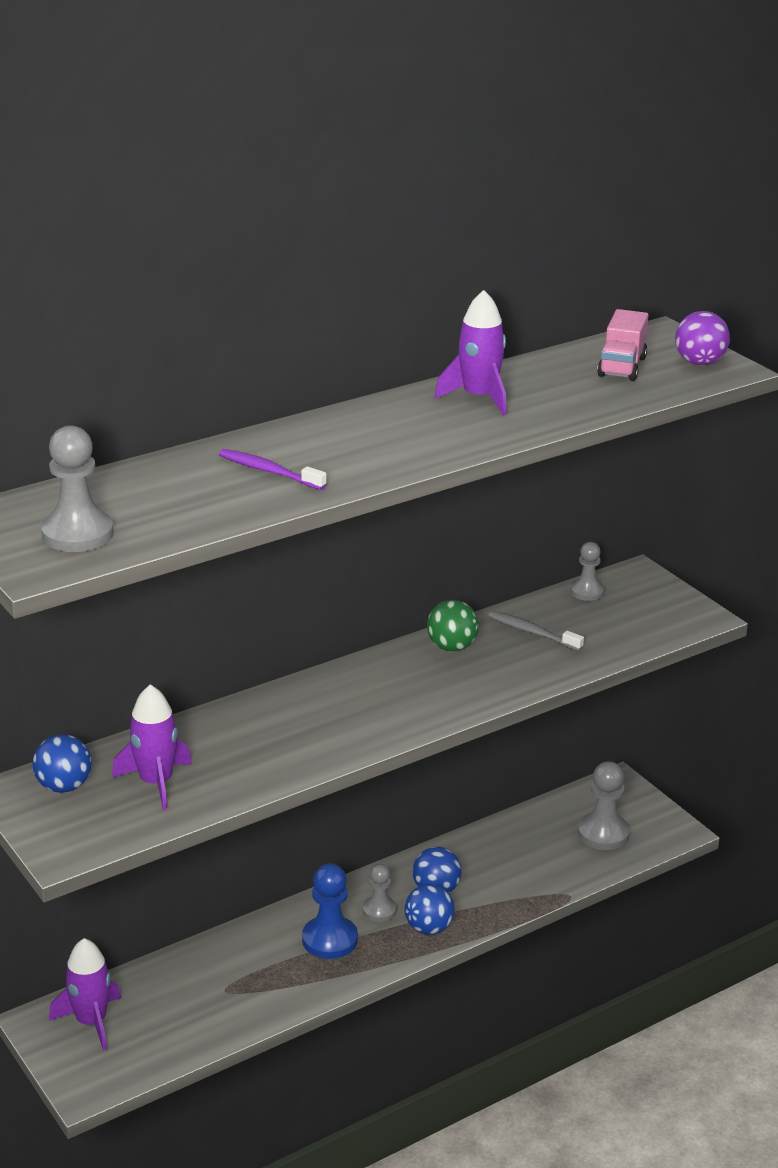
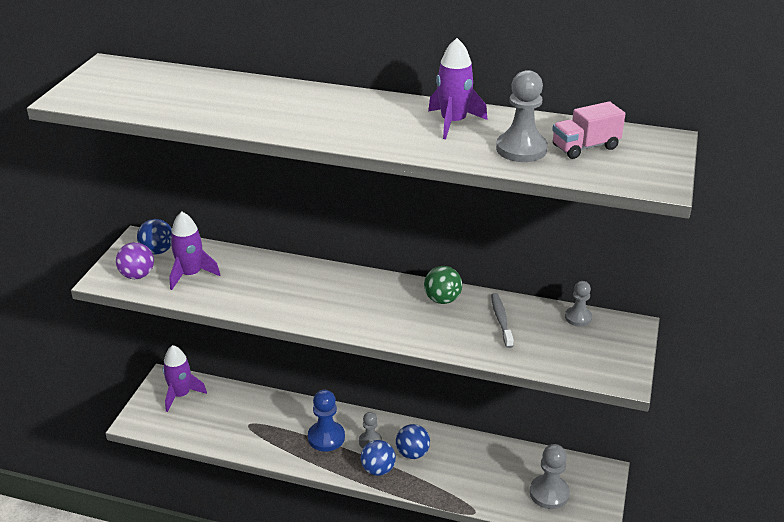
camera: 50 degrees right, 5 degrees up
grey pawn [41,425,114,552] -> grey pawn moved to [496,70,548,162]
purple toothbrush [219,449,327,490] -> none
purple ball [675,311,730,365] -> purple ball moved to [116,242,154,279]

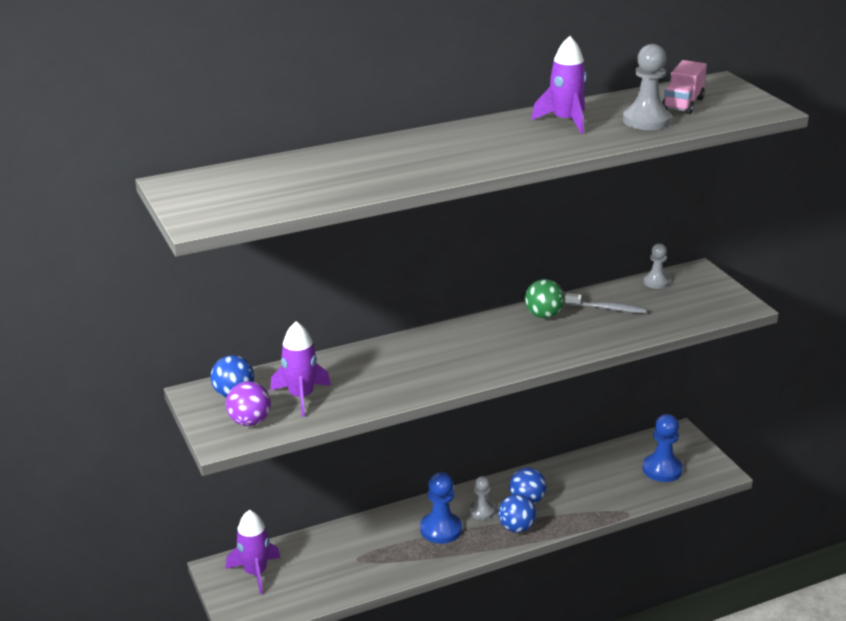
camera: 40 degrees left, 5 degrees down
grey toothbrush [491,293,514,348] -> grey toothbrush turned 150 degrees clockwise [565,293,647,314]
grey pawn [530,444,570,509] -> blue pawn [643,414,683,482]

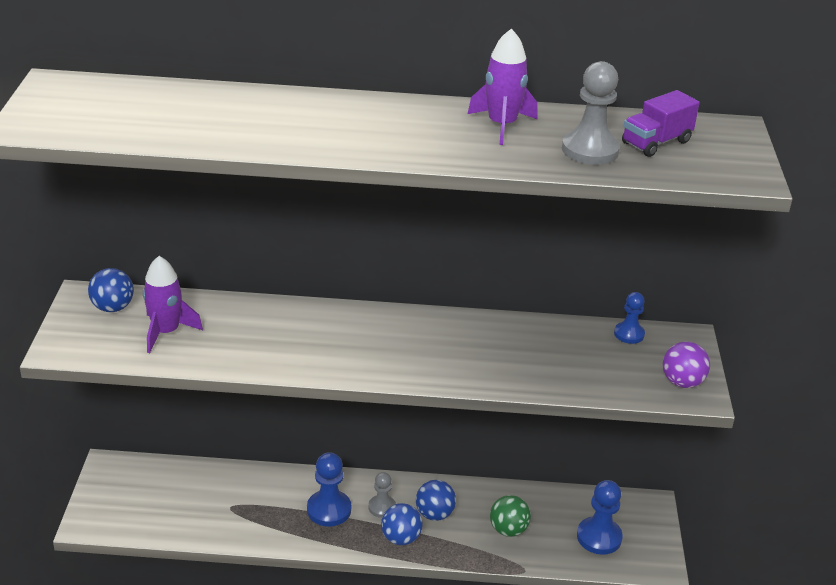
camera: 25 degrees right, 5 degrees up
purple ball [226,381,271,426] -> purple ball moved to [663,342,710,388]
purple rocket [226,510,280,594] -> none
green ball [525,279,564,318] -> green ball moved to [490,495,531,537]
grey toothbrush [565,293,647,314] -> none
grey pawn [643,243,670,289] -> blue pawn [614,292,645,344]
pink truck [662,60,707,114] -> purple truck [622,90,700,157]

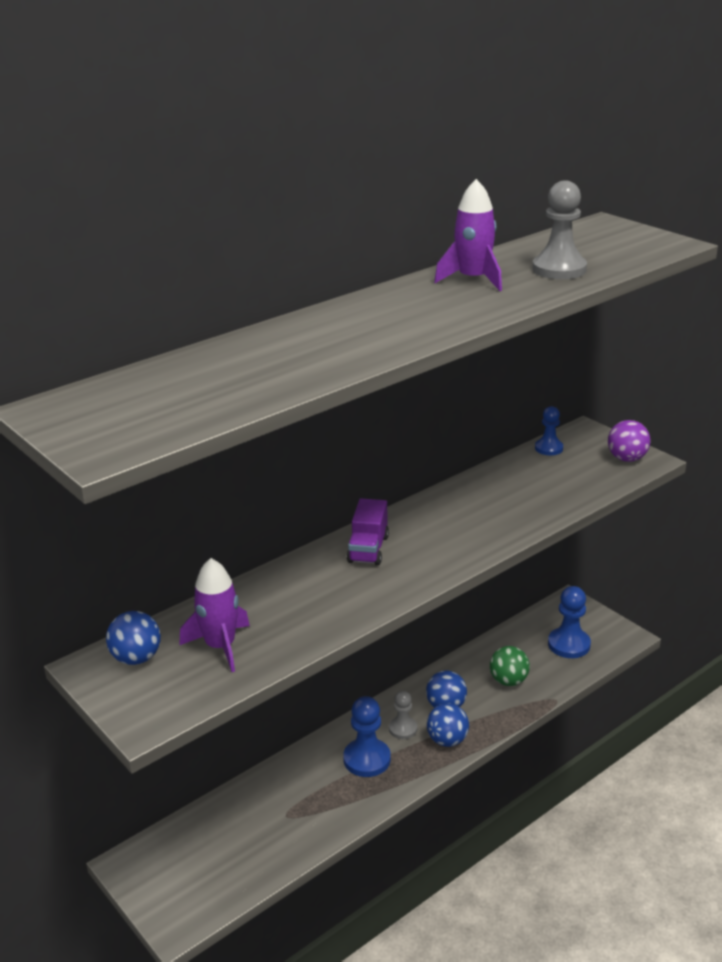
camera: 40 degrees left, 5 degrees down
purple truck [622,90,700,157] -> purple truck moved to [347,498,389,565]

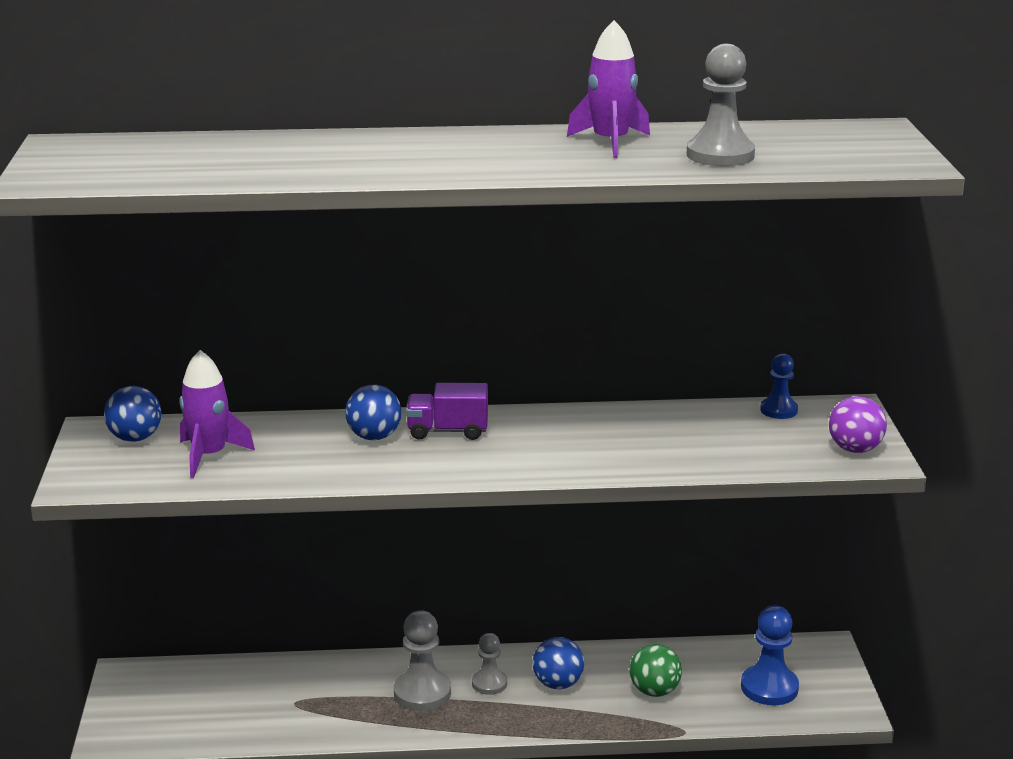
camera: 35 degrees right, 5 degrees down
blue pawn [343,696,391,777] -> grey pawn [394,610,451,711]
purple truck [347,498,389,565] -> purple truck turned 45 degrees clockwise [406,383,488,440]
blue ball [427,703,469,747] -> blue ball moved to [345,384,401,440]

